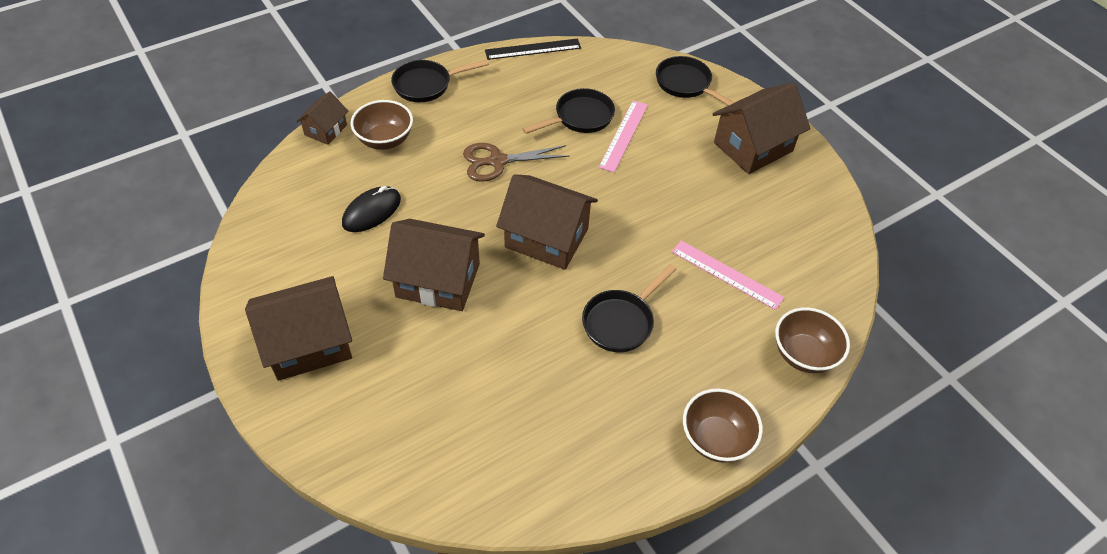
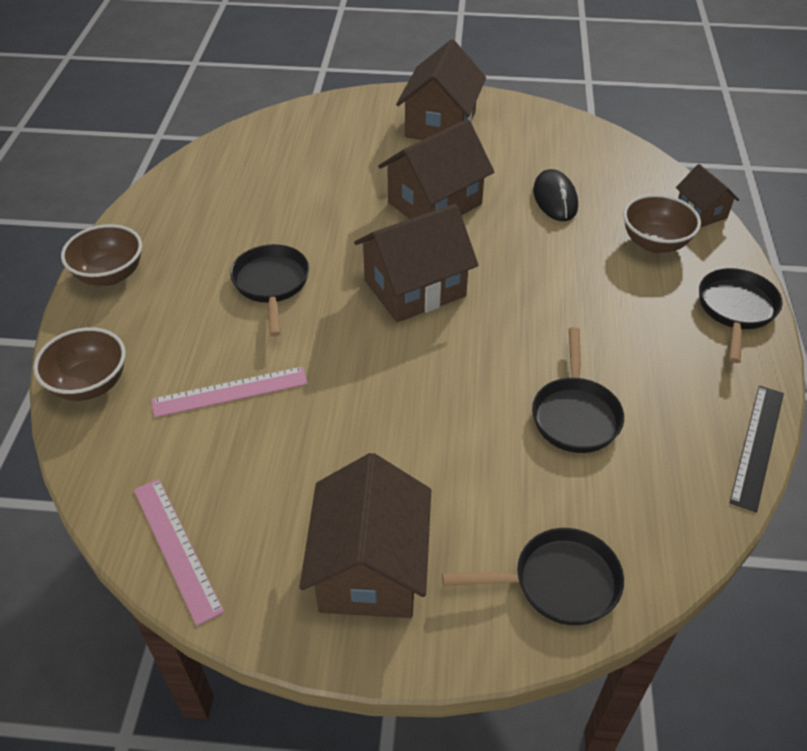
camera: 130 degrees right, 5 degrees down
brown scissors [463,143,570,182] -> none
pink ruler [599,100,648,172] -> pink ruler moved to [134,479,224,626]

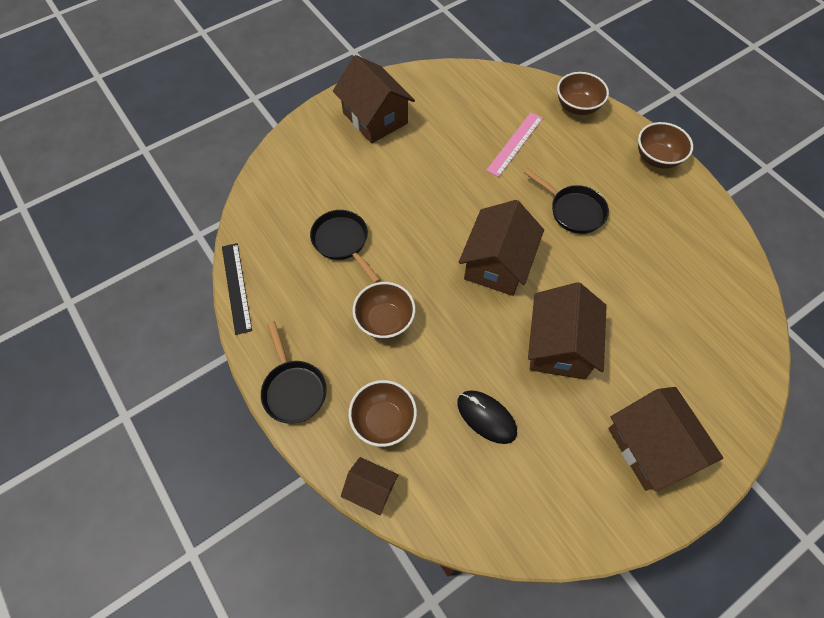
camera: 140 degrees right, 15 degrees up
pink ruler [134,479,224,626] -> none
black pan [442,528,624,625] -> none
none -> brown bowl [353,282,416,339]

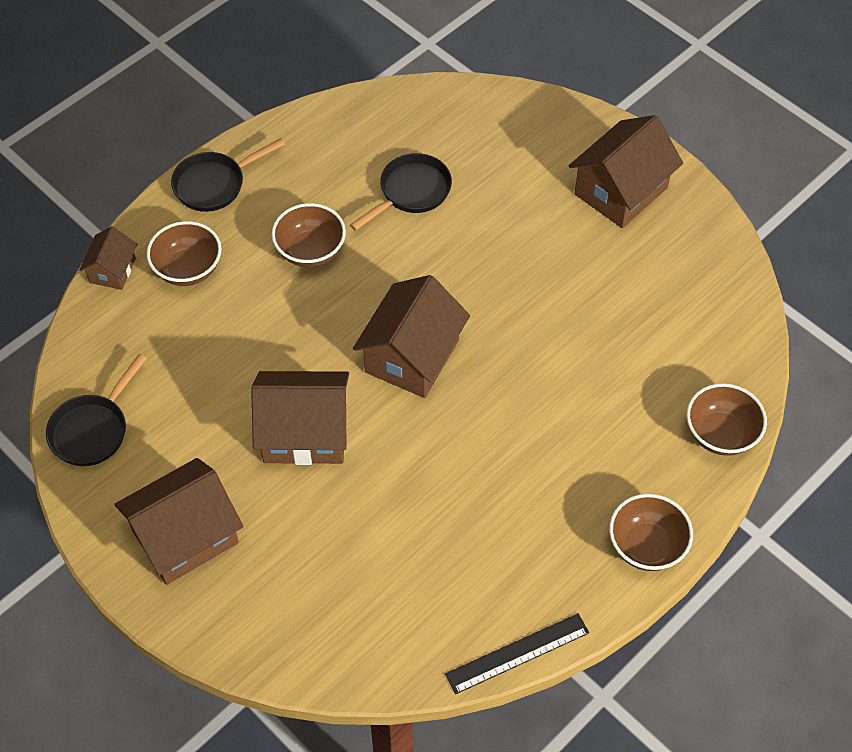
camera: 80 degrees right, 5 degrees down
black ruler [222,243,252,335] -> black ruler moved to [445,613,589,694]
black mouse [457,390,517,444] -> none
brown house [459,200,544,296] -> brown house turned 75 degrees counterclockwise [353,275,470,398]
pink ruler [486,112,543,177] -> none
black pan [523,168,609,234] -> black pan moved to [46,354,147,466]

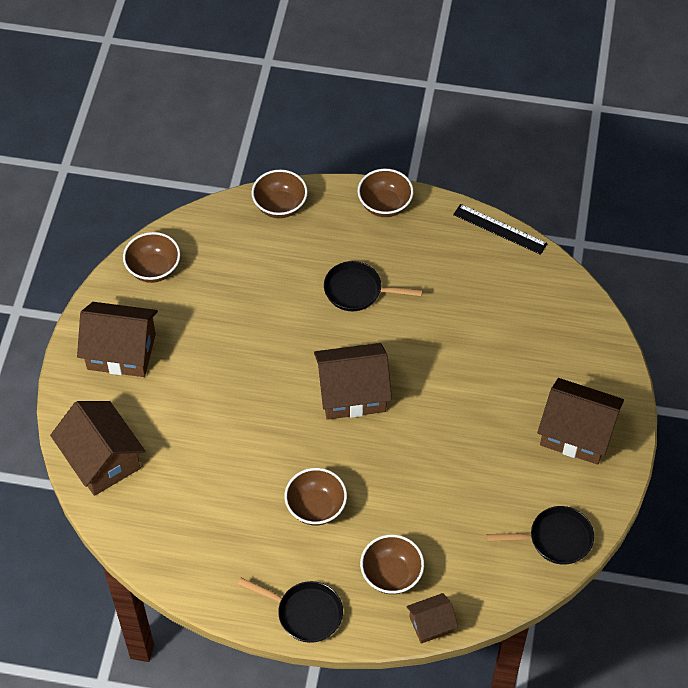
camera: 125 degrees left, 0 degrees up
brown house [251,371,349,465] -> brown house moved to [50,401,145,496]
black pan [350,153,452,231] -> black pan moved to [324,261,423,311]
none -> brown bowl [123,232,180,283]

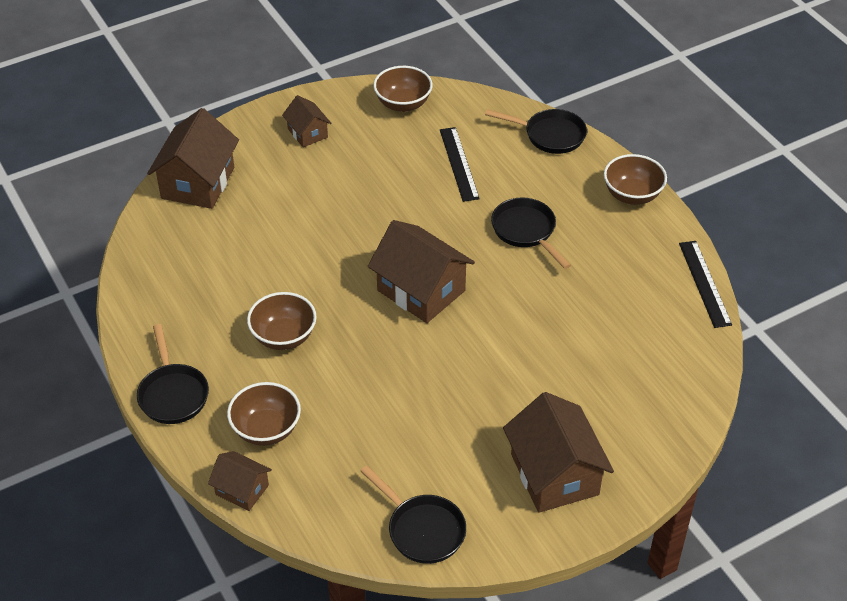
camera: 50 degrees right, 10 degrees down
brown house [77,302,158,377] -> brown house [282,95,331,147], size x0.54
brown bowl [252,169,308,218] -> black pan [485,109,587,154]
none -> black ruler [440,127,480,202]

